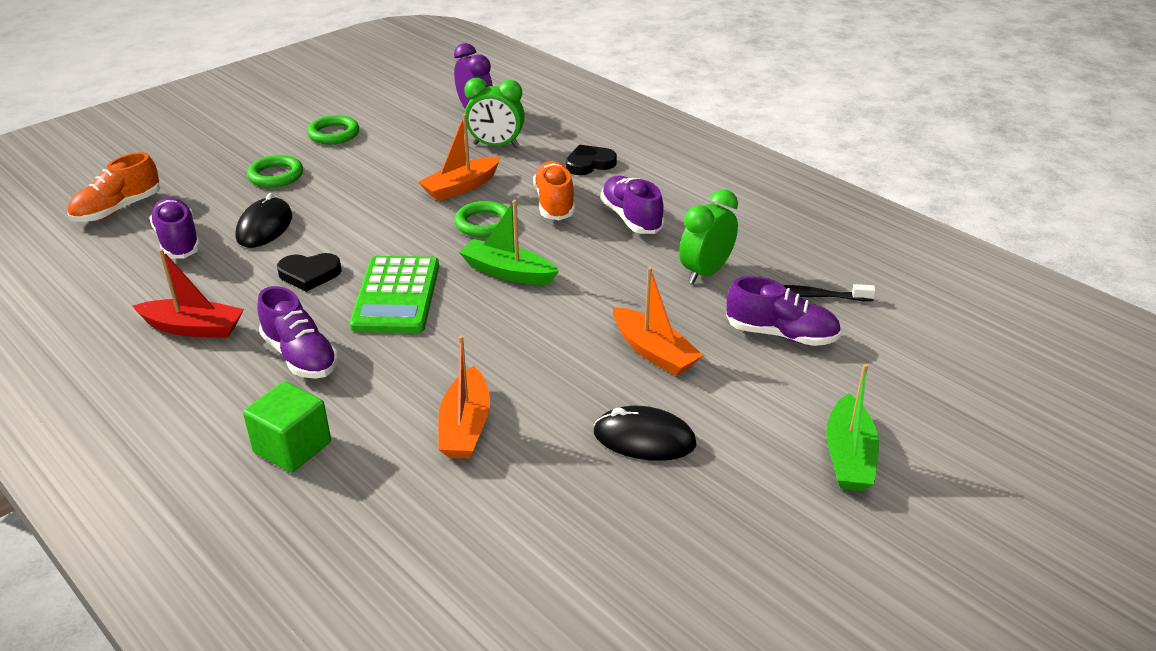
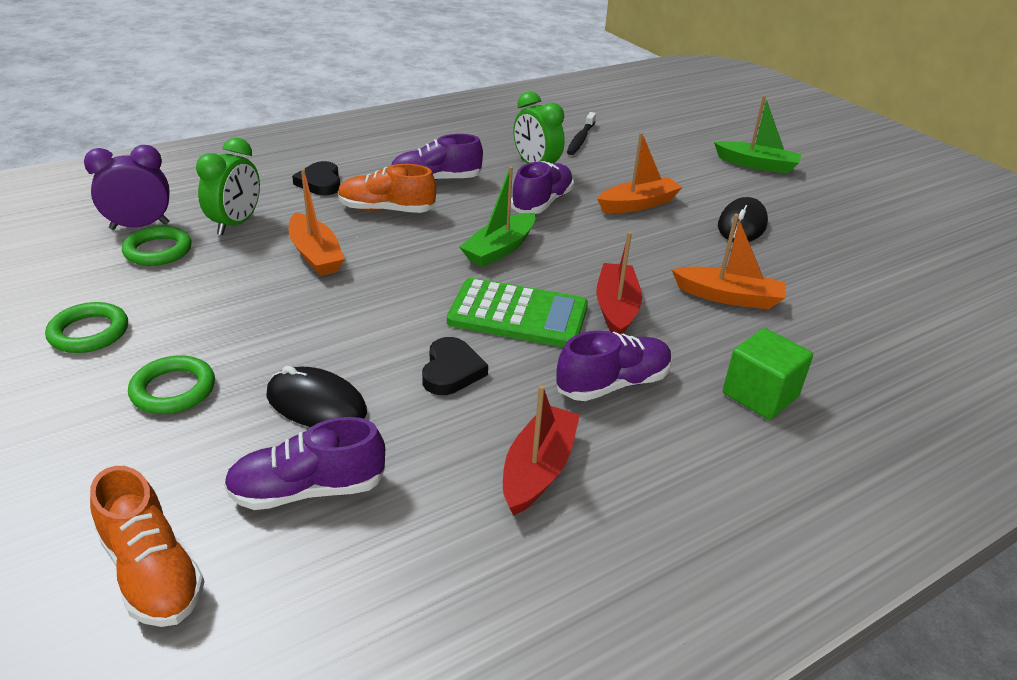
camera: 80 degrees left, 0 degrees up
green ring [454,201,508,238] -> green ring moved to [122,226,192,266]
purple shoe [726,276,841,346] -> purple shoe moved to [511,161,574,214]
none -> red boat [596,232,642,334]

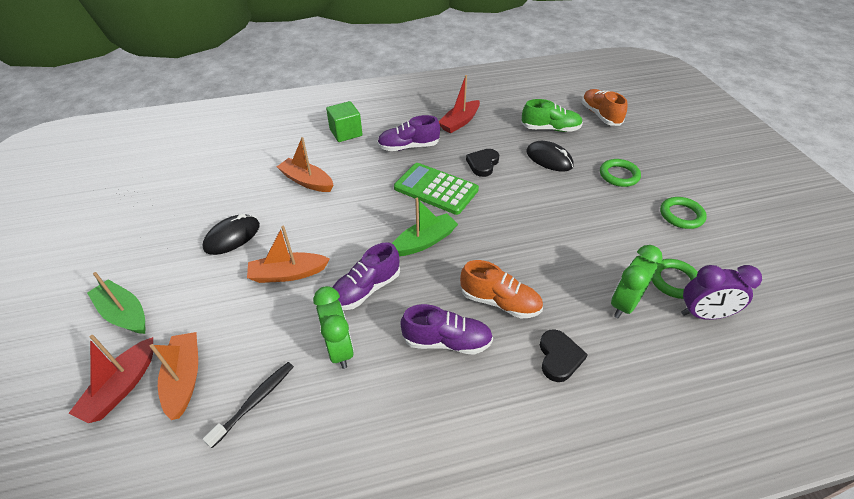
camera: 160 degrees left, 10 degrees up
purple shoe [224,417,385,510] -> green shoe [521,99,583,132]
orange boat [289,168,345,276] -> orange boat moved to [149,332,198,420]
red boat [596,232,642,334] -> red boat moved to [68,335,153,423]

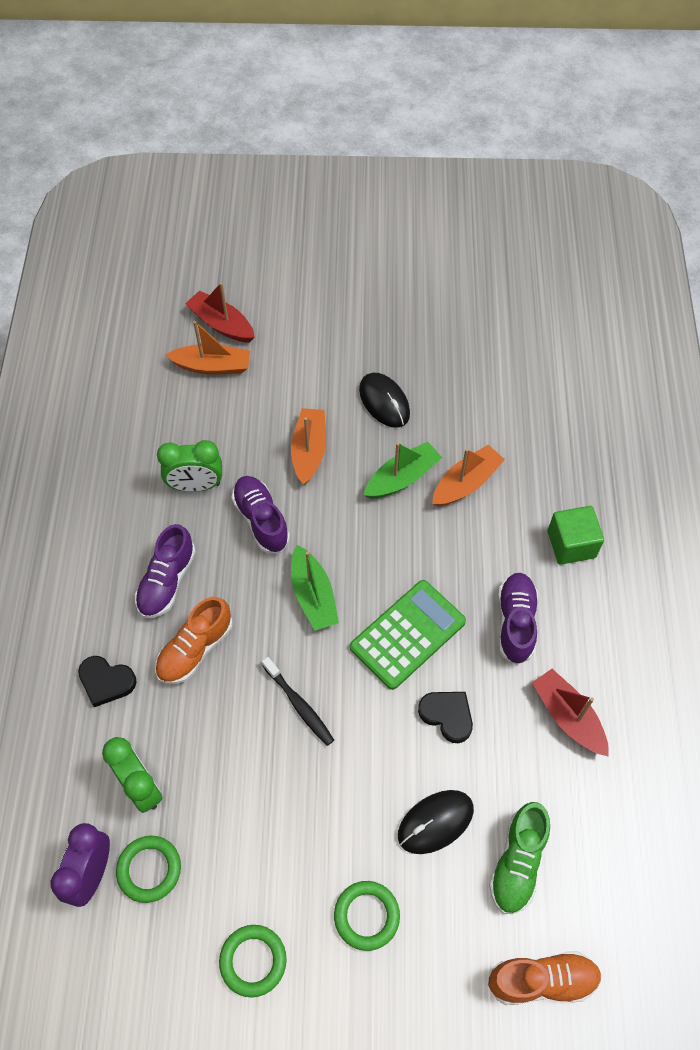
camera: 105 degrees right, 15 degrees up
green boat [87,272,145,334] -> green boat moved to [363,442,442,499]
black toothbrush [203,362,294,448] -> black toothbrush moved to [262,657,334,746]

